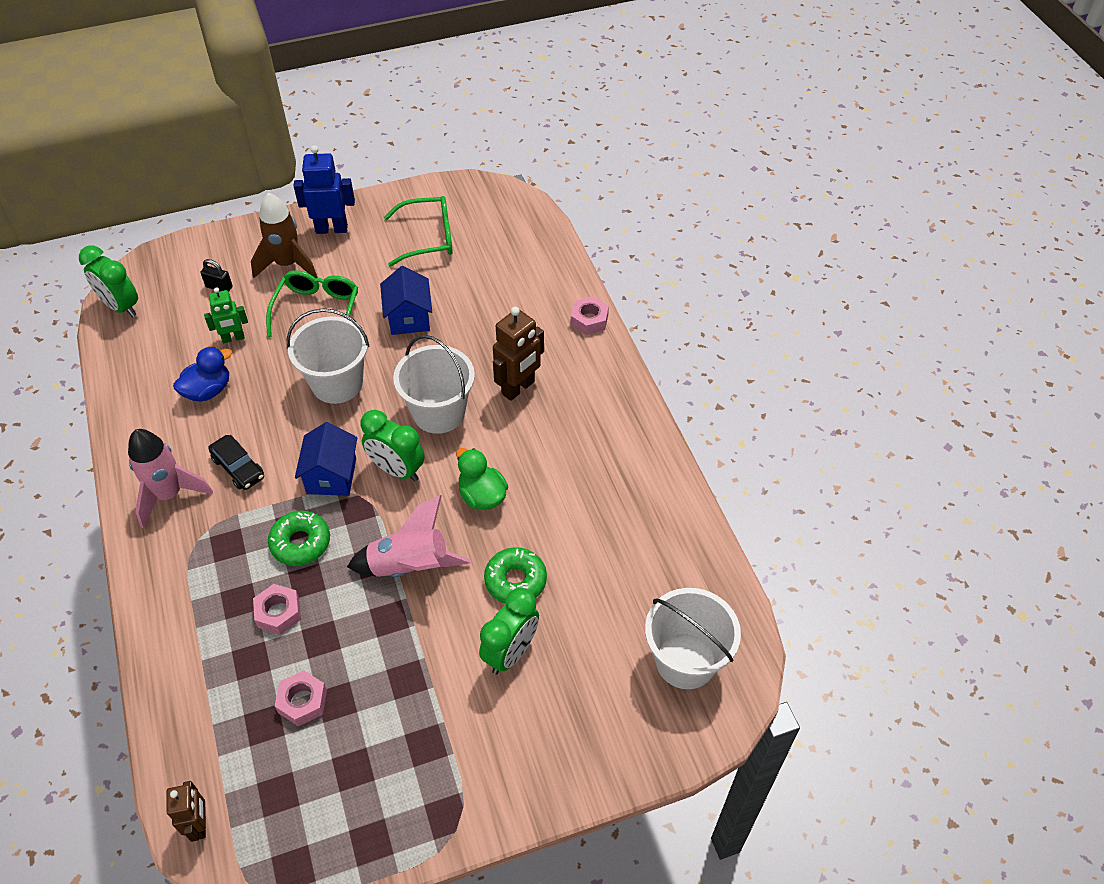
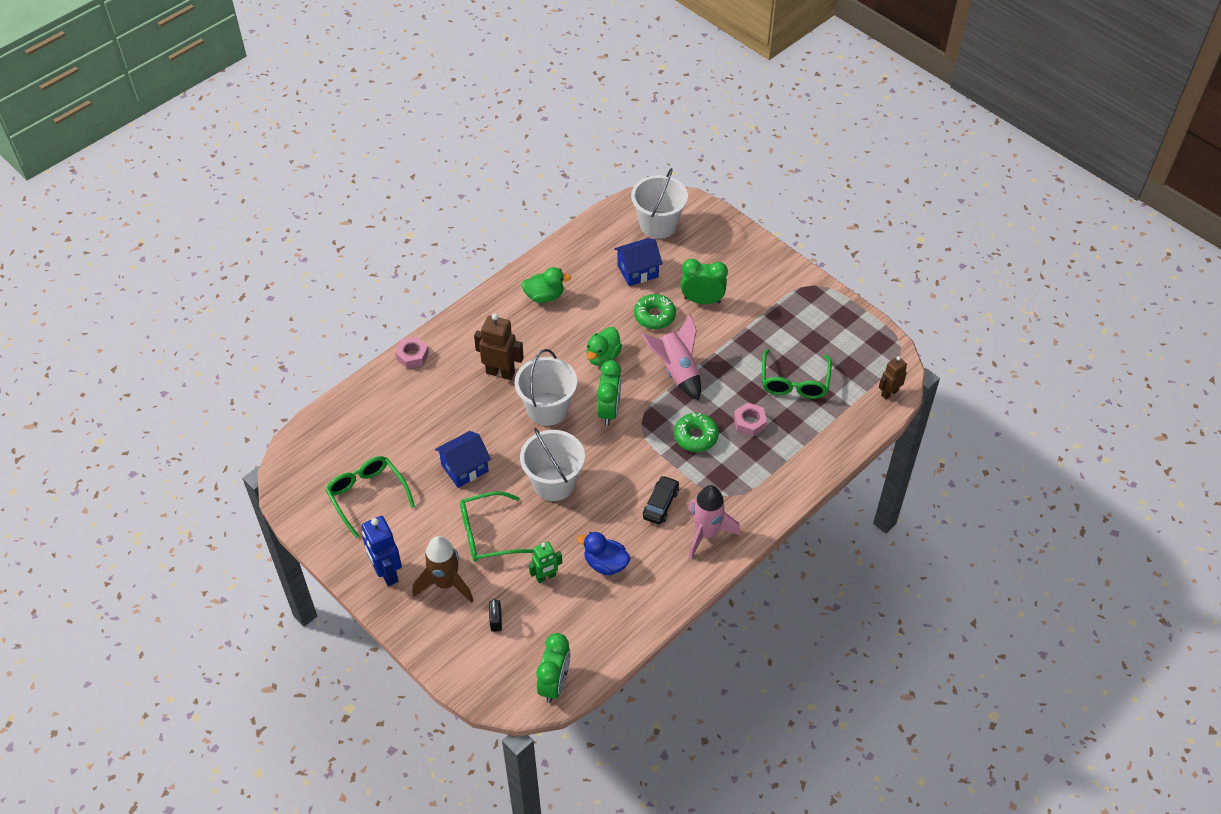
camera: 115 degrees left, 0 degrees up
green robot [204,287,248,343] -> green robot turned 105 degrees clockwise [529,542,562,583]
pink nut [275,671,327,726] -> green glasses [762,349,832,399]
blue house [295,422,357,496] -> blue house moved to [614,238,663,286]
none -> green duck [521,267,571,303]

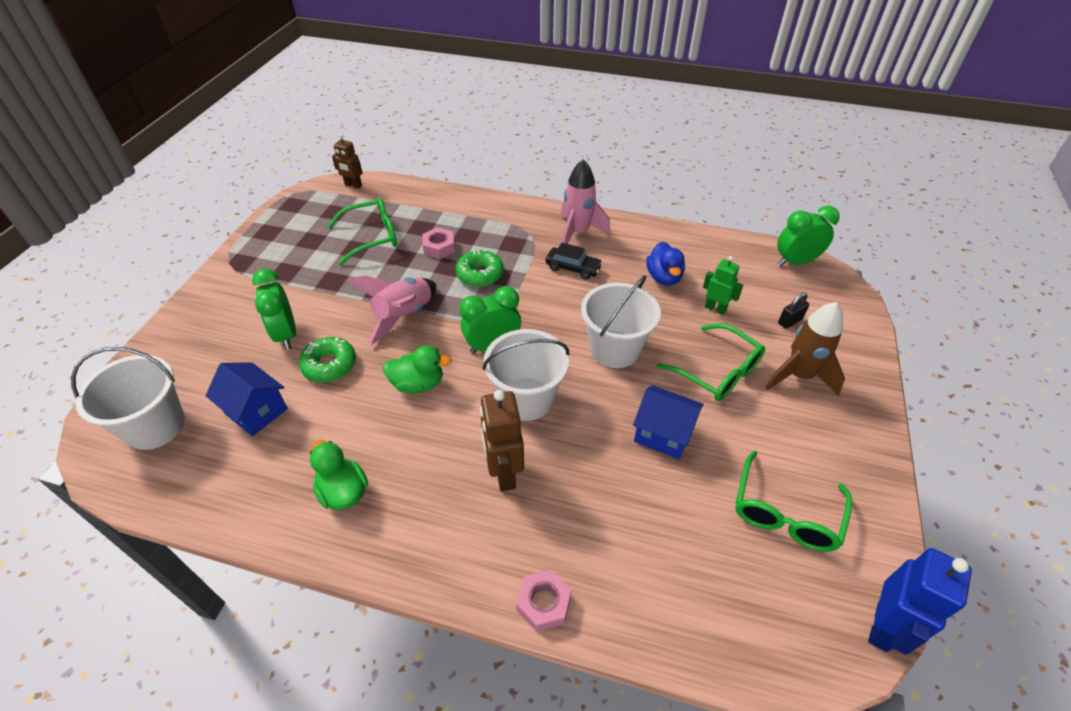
camera: 120 degrees left, 5 degrees down
blue robot [362,516,402,586] -> blue robot moved to [868,548,972,655]
black car [643,475,679,525] -> black car turned 150 degrees counterclockwise [546,243,603,280]

